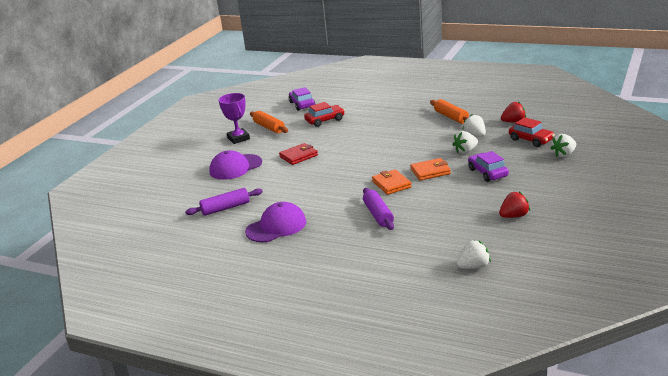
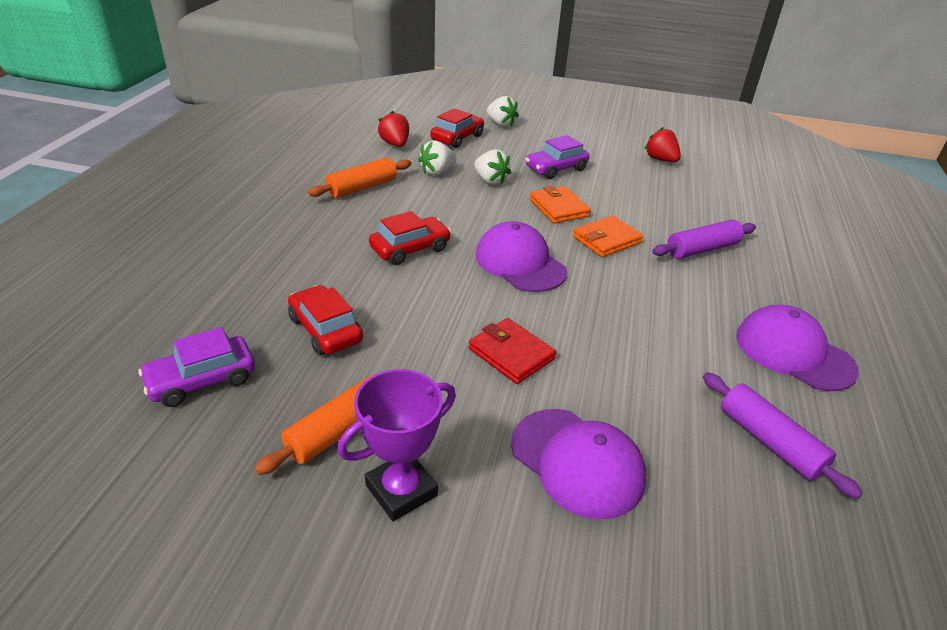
camera: 105 degrees left, 10 degrees up
white strawberry [457,240,491,269] -> none
none -> red car [369,211,451,265]
none -> purple cap [476,221,567,292]

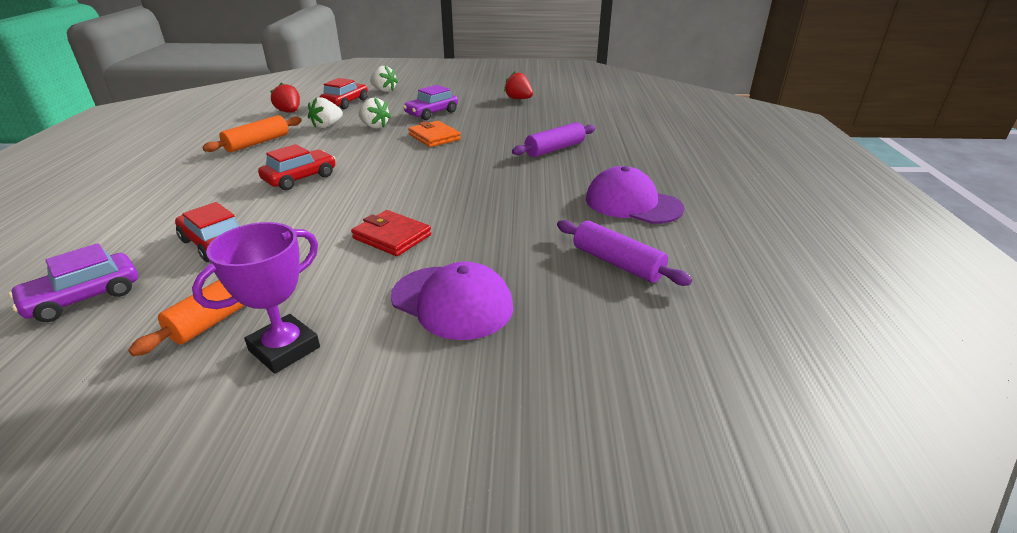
camera: 10 degrees left, 5 degrees down
purple cap [476,221,567,292] -> none
orange wallet [573,216,643,257] -> none

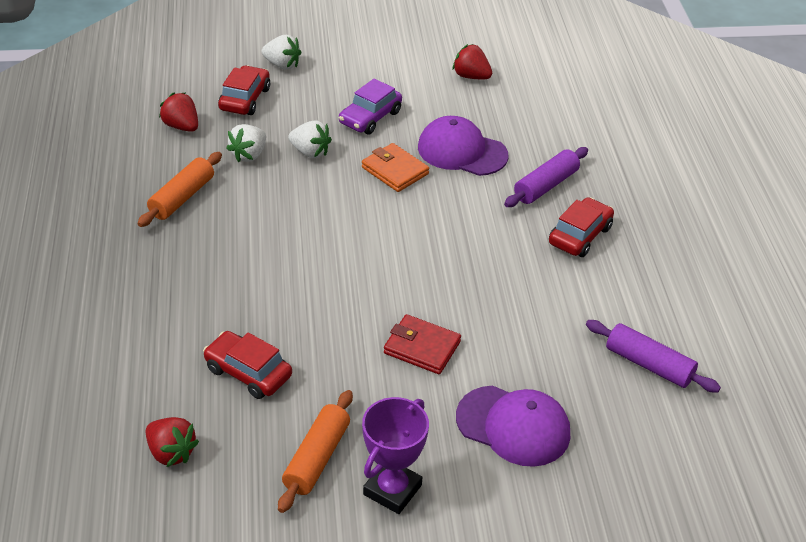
camera: 10 degrees left, 10 degrees up
purple car [8,243,138,322] -> red strawberry [146,417,199,467]
red car [258,144,336,190] -> red car moved to [549,197,614,257]
purple cap [586,166,684,224] -> purple cap moved to [418,116,509,176]

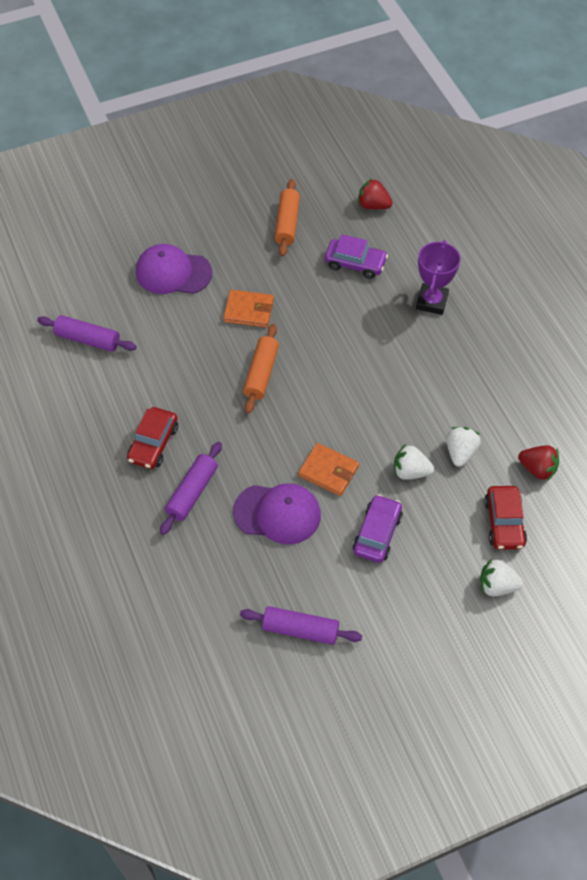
camera: 165 degrees right, 15 degrees up
orange rolling pin [137,152,222,227] -> orange rolling pin moved to [243,324,279,414]
red car [203,331,292,399] -> purple car [325,234,388,279]
purple trophy [362,397,429,514] -> purple trophy moved to [416,240,461,315]
red wallet [384,314,461,374] -> orange wallet [223,290,274,328]
red strawberry [453,44,492,79] -> purple rolling pin [240,606,362,645]

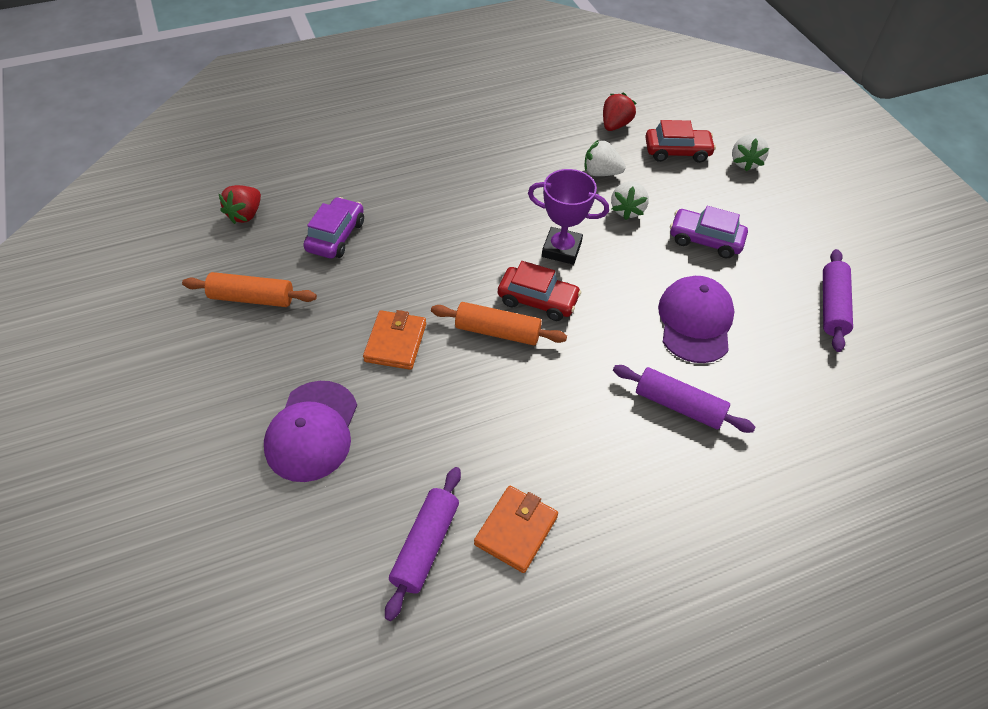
camera: 90 degrees left, 5 degrees down
red car [127,407,178,469] -> red car moved to [498,261,581,321]
orange wallet [298,443,359,496] -> orange wallet moved to [474,486,558,573]
purple trophy [416,240,461,315] -> purple trophy moved to [528,169,609,265]

